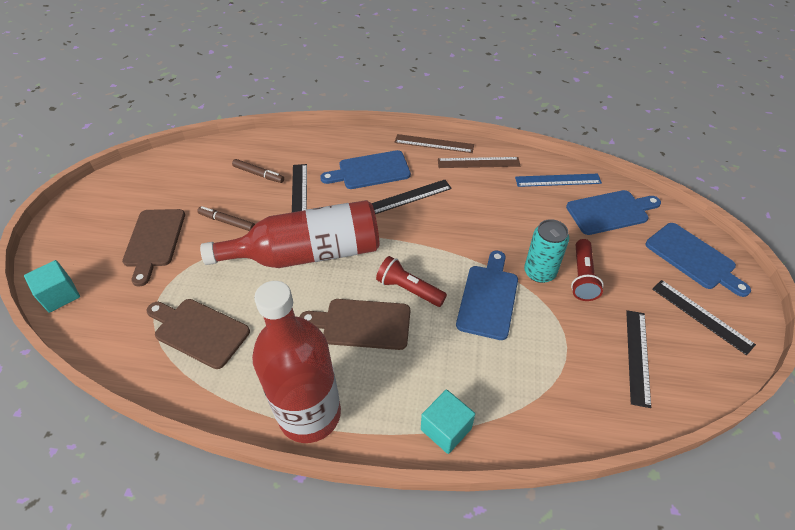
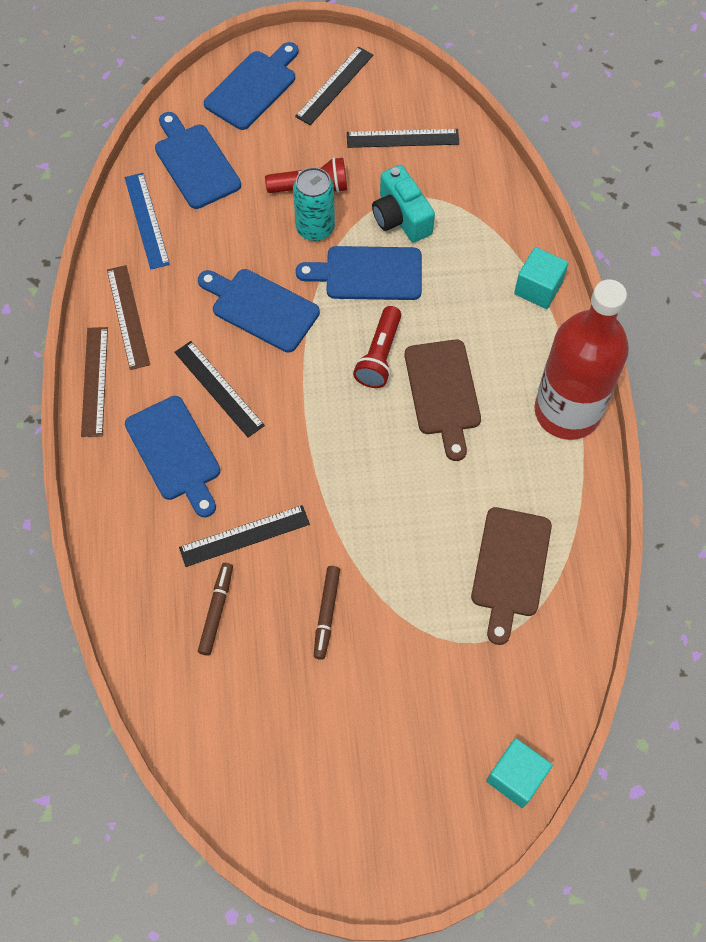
camera: 105 degrees left, 15 degrees up
brown cutting board [122,209,185,287] -> none
red bottle [200,200,380,268] -> none
none -> blue cutting board [198,269,320,353]
none -> turquoise camera [372,165,435,242]

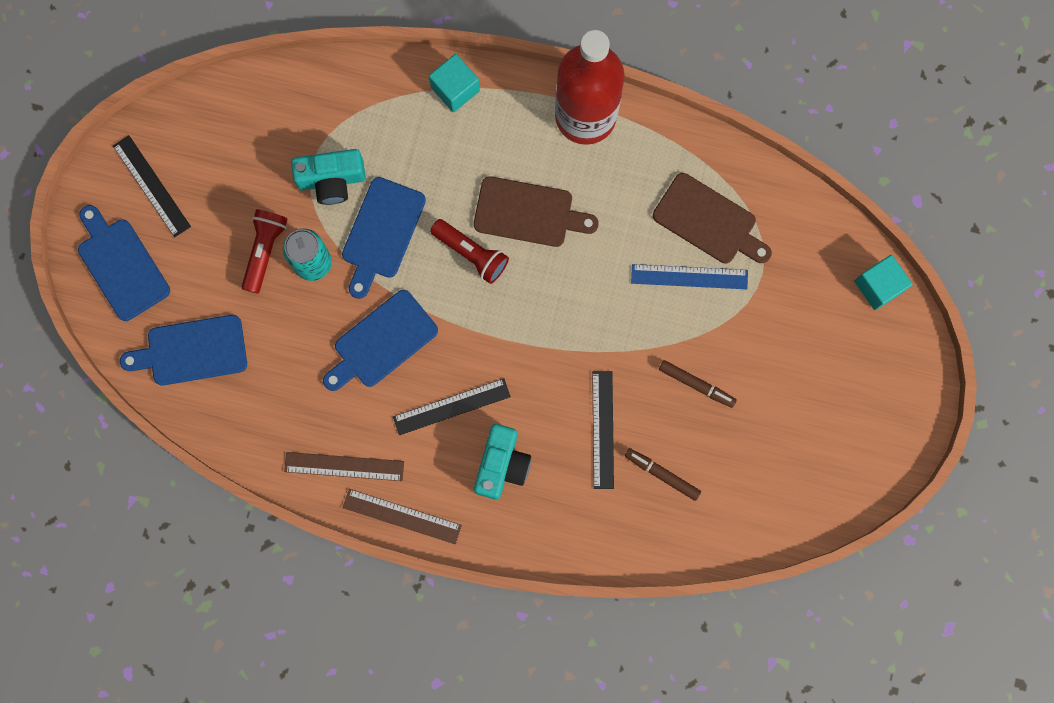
camera: 70 degrees left, 15 degrees up
blue ruler [124,173,170,269] -> blue ruler moved to [631,264,748,289]
blue cutting board [125,396,220,517] -> turquoise camera [474,424,531,500]
black ruler [347,129,459,148] -> none

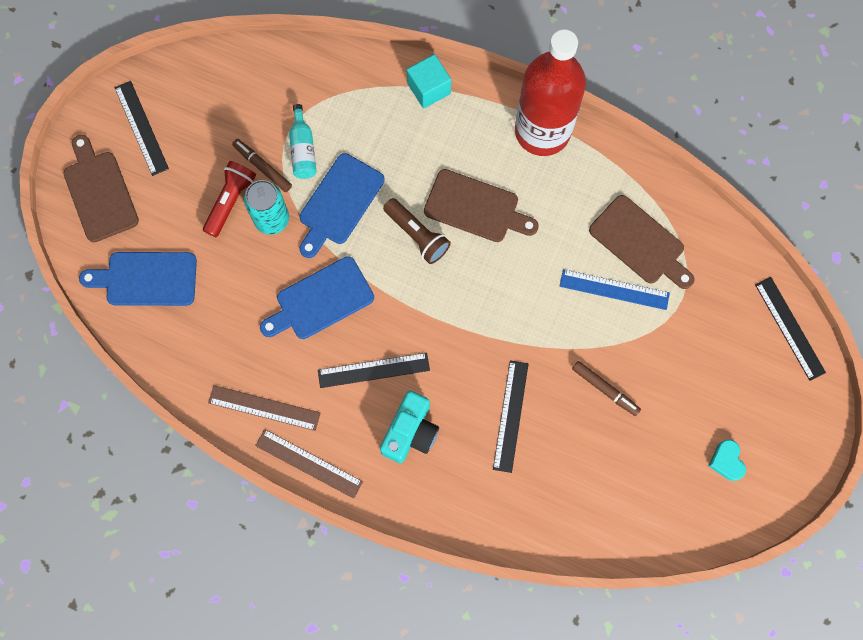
camera: 10 degrees right, 5 degrees down
blue cutting board [78,205,170,321] -> brown cutting board [63,135,139,242]
turquoise camera [291,149,366,205] -> turquoise bottle [289,104,316,179]
red flashlight [430,219,509,284] -> brown flashlight [383,198,451,264]
brown marker [625,448,701,501] -> brown marker moved to [232,139,292,192]
turquoise cube [854,255,912,310] -> black ruler [755,277,826,381]
none -> turquoise heart [708,439,746,481]

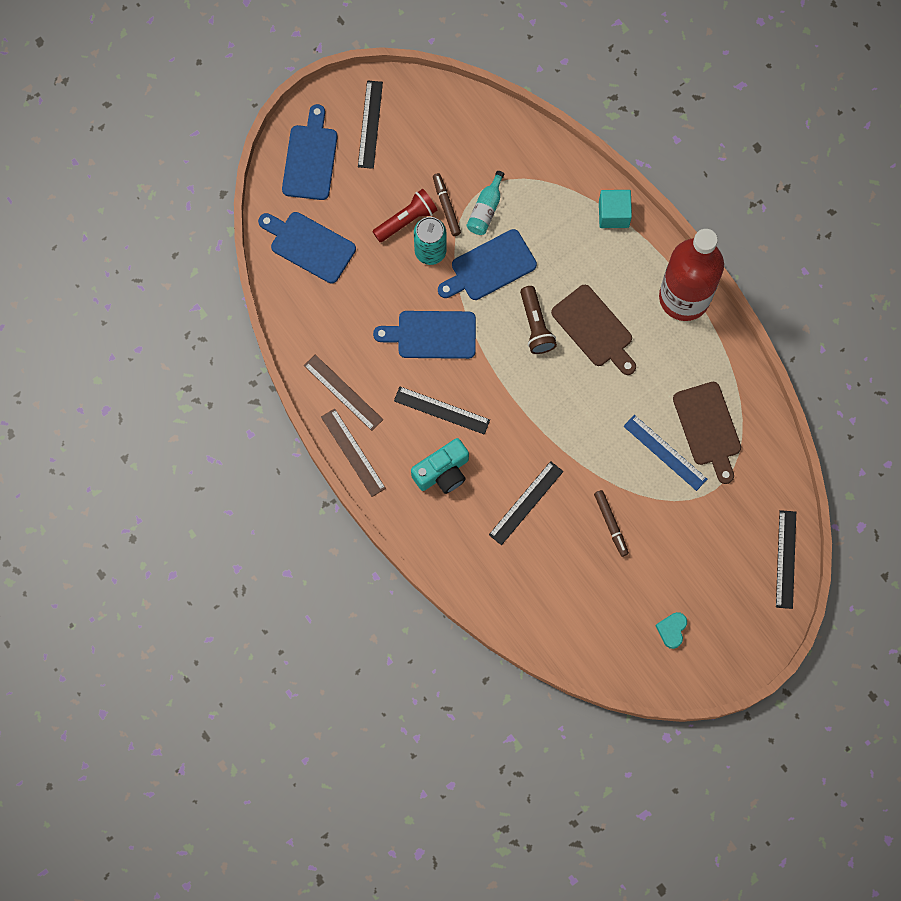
camera: 30 degrees right, 0 degrees up
brown cutting board [63,135,139,242] -> blue cutting board [282,104,337,200]

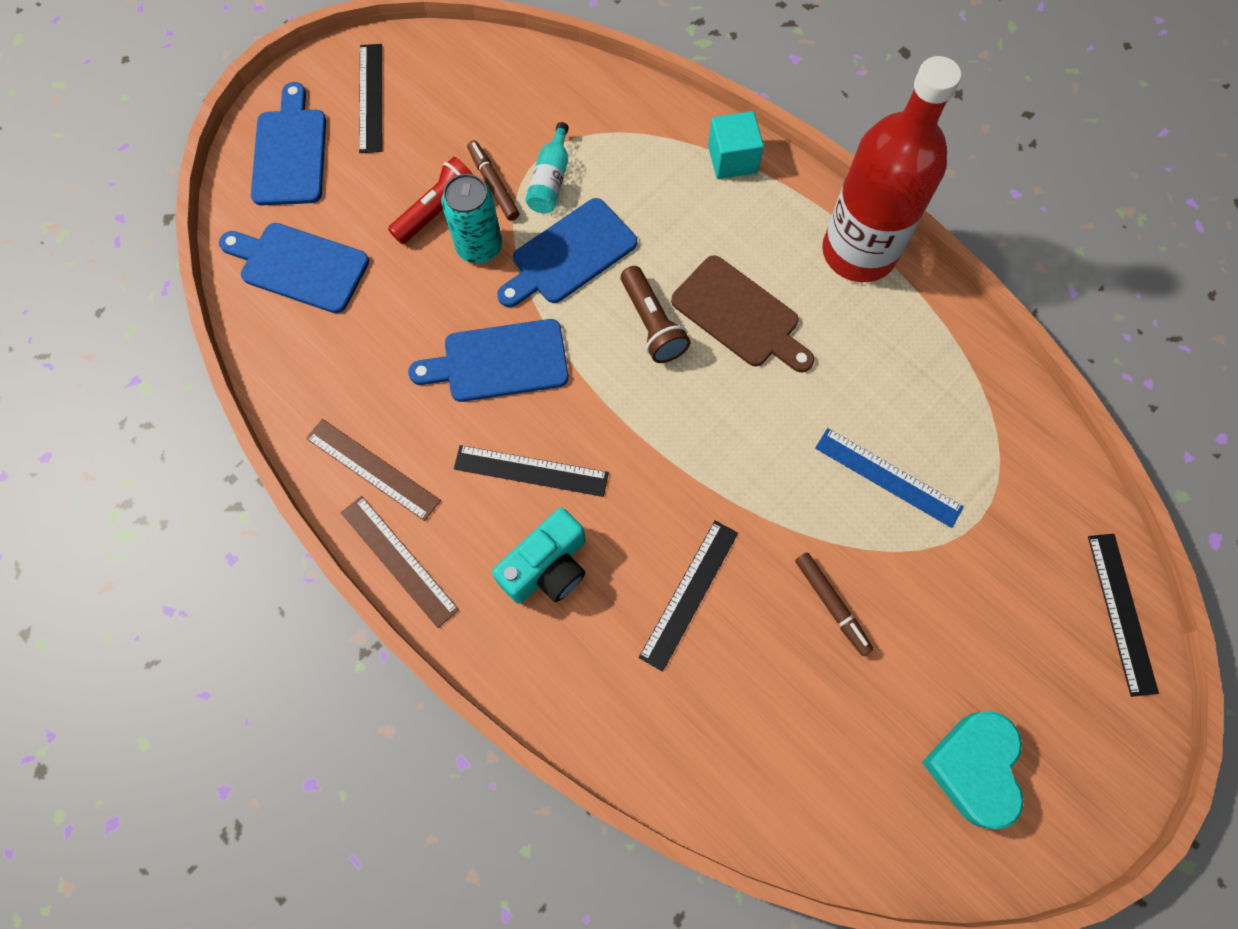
camera: 10 degrees left, 5 degrees down
turquoise heart [655,612,687,649] -> turquoise heart [922,711,1024,829], size x1.79
brown cutting board [673,382,741,484] -> none

